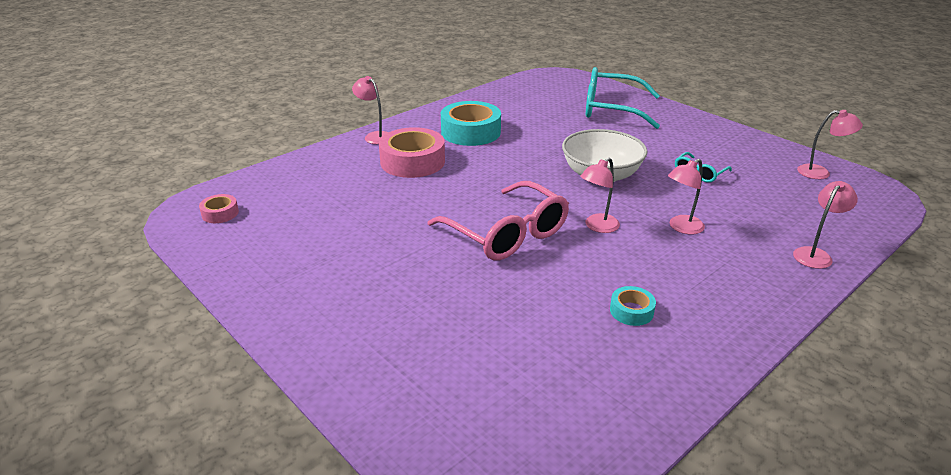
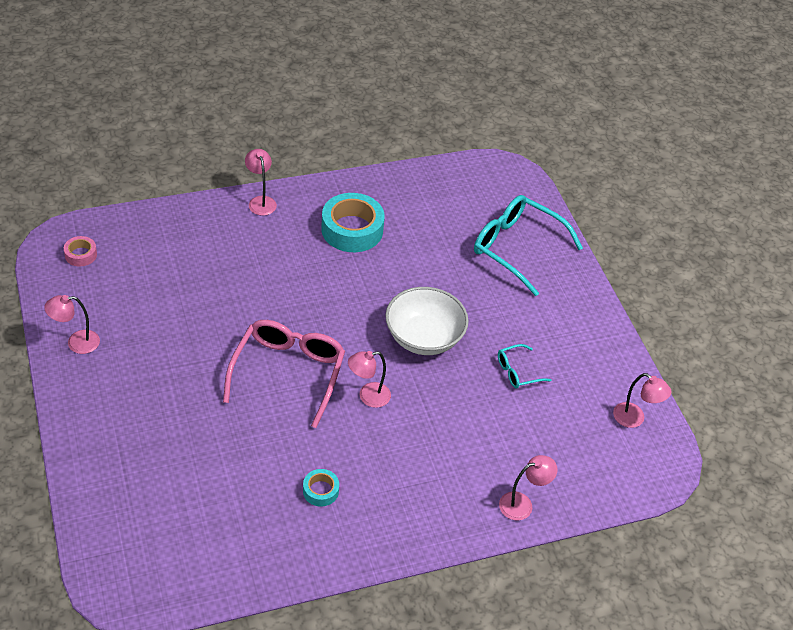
camera: 20 degrees right, 15 degrees up
pink tape [379,127,445,178] -> none
pink glasses [427,181,569,261] -> pink glasses turned 150 degrees counterclockwise [223,320,345,428]
pink lamp [668,159,705,234] -> pink lamp moved to [44,295,100,354]

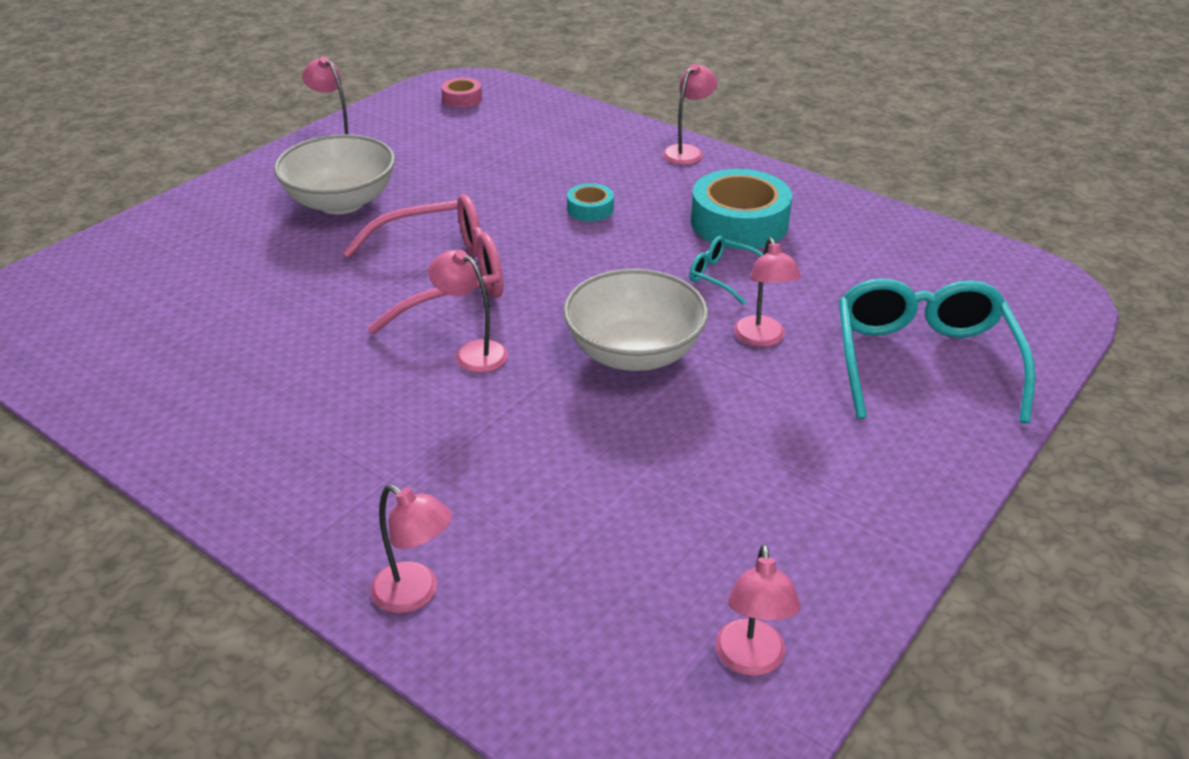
camera: 60 degrees right, 10 degrees down
turquoise tape [303,469,339,507] -> turquoise tape moved to [567,183,614,221]
turquoise glasses [498,344,551,388] -> turquoise glasses moved to [689,236,763,305]
none -> white bowl [274,134,395,214]
none -> pink lamp [734,237,801,347]

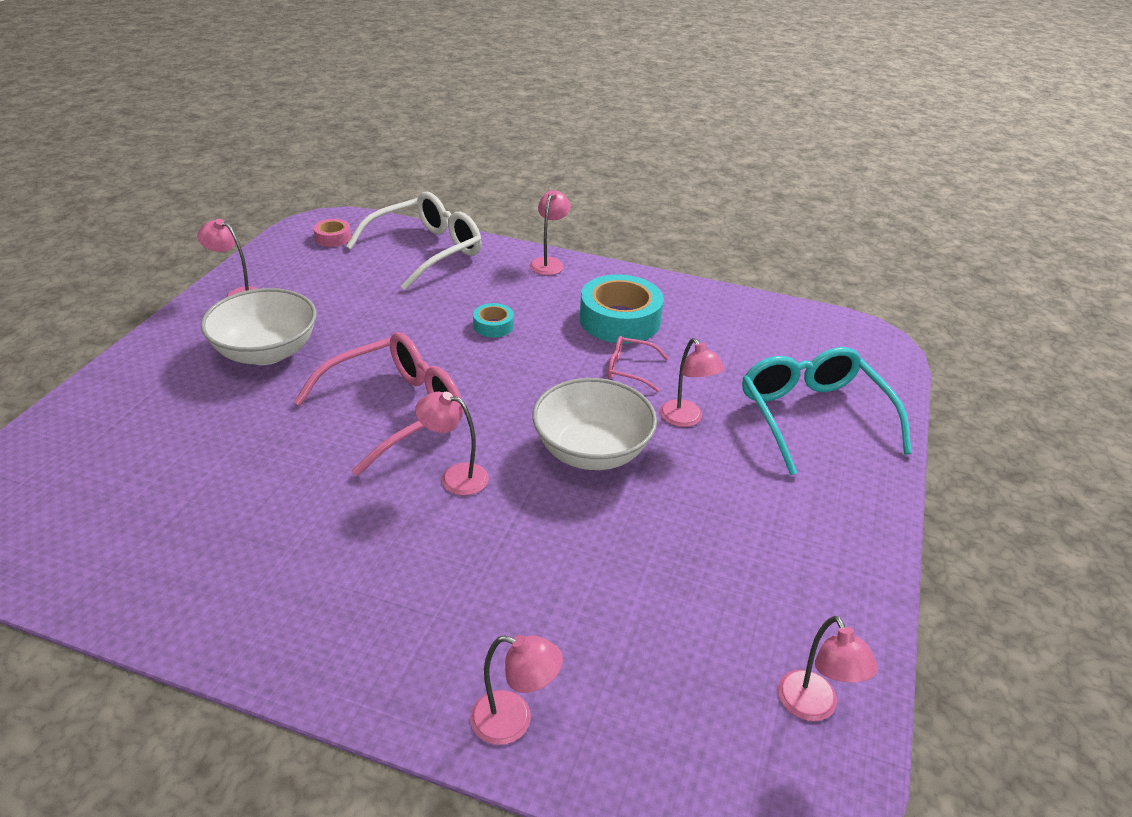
camera: 20 degrees left, 0 degrees up
turquoise glasses [689,236,763,305] -> pink glasses [608,336,669,392]
none -> white glasses [346,192,482,291]

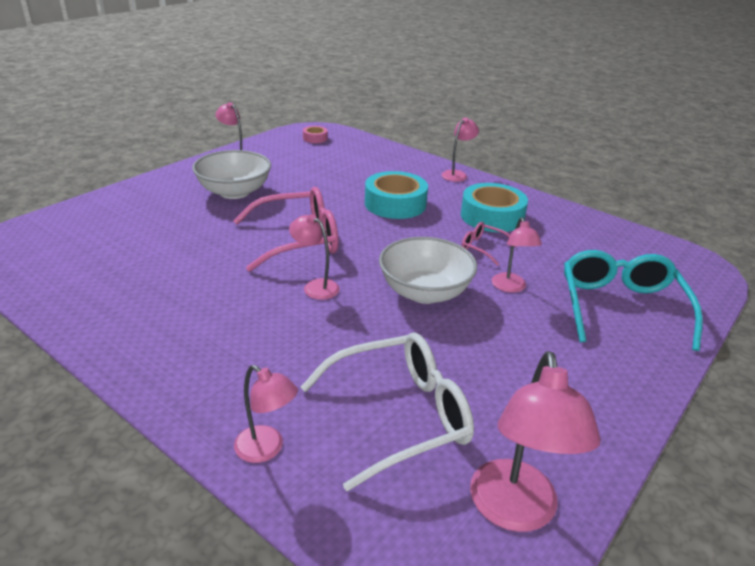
camera: 20 degrees right, 5 degrees down
white glasses [346,192,482,291] -> white glasses moved to [301,333,474,491]
turquoise tape [473,303,514,338] -> turquoise tape [365,171,428,219], size x2.06
pink lamp [778,616,878,721] -> pink lamp [470,351,601,532], size x1.68

